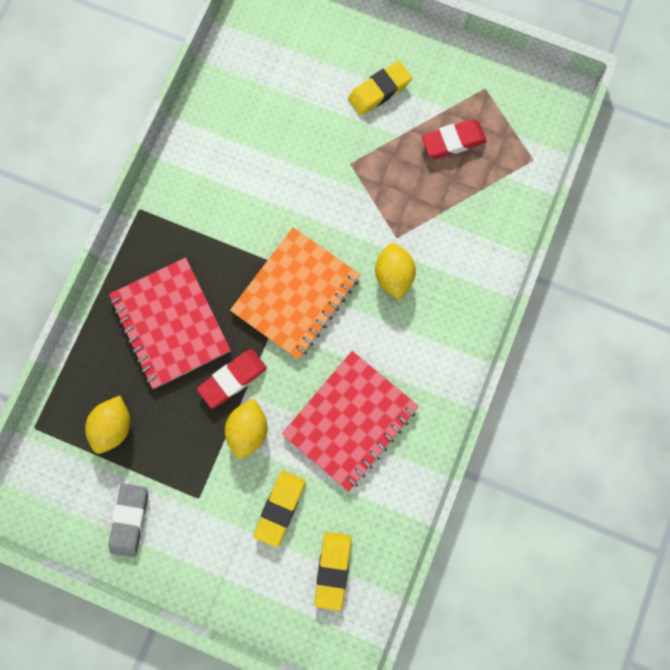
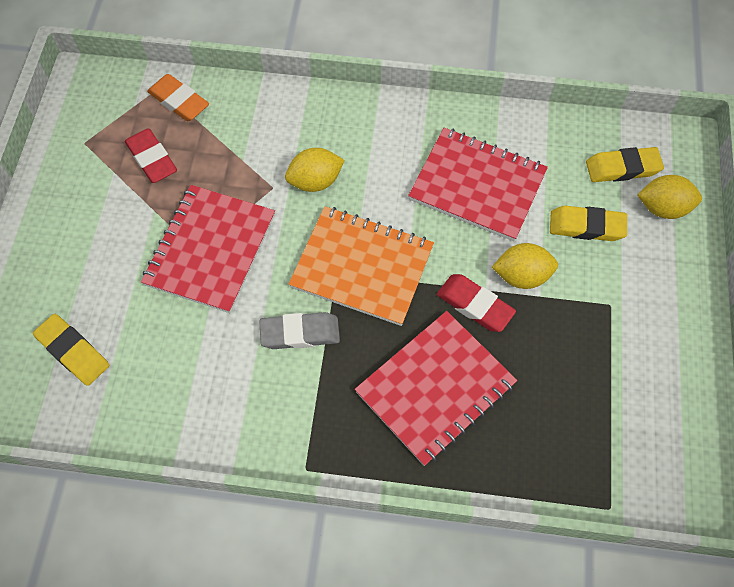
camera: 105 degrees left, 15 degrees down
yellow lemon [85,396,130,454] -> yellow lemon moved to [637,175,702,219]
grey eraser [108,483,148,557] -> grey eraser moved to [259,312,340,349]
yellow eraser [348,61,412,116] -> yellow eraser moved to [33,314,109,386]
none -> red notebook [141,185,275,313]
none -> orange eraser [147,74,209,121]

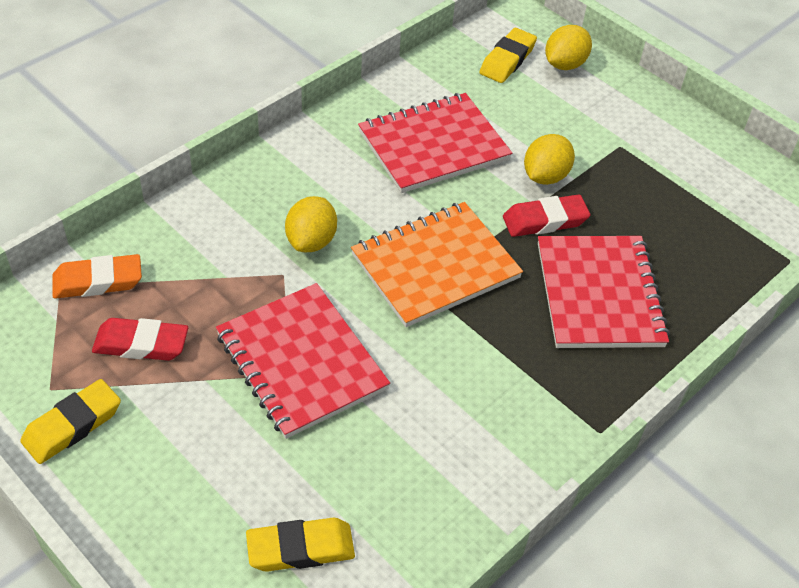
camera: 55 degrees left, 15 degrees down
grey eraser [259,312,340,349] -> none
yellow eraser [550,206,627,241] -> yellow eraser moved to [20,379,121,464]

